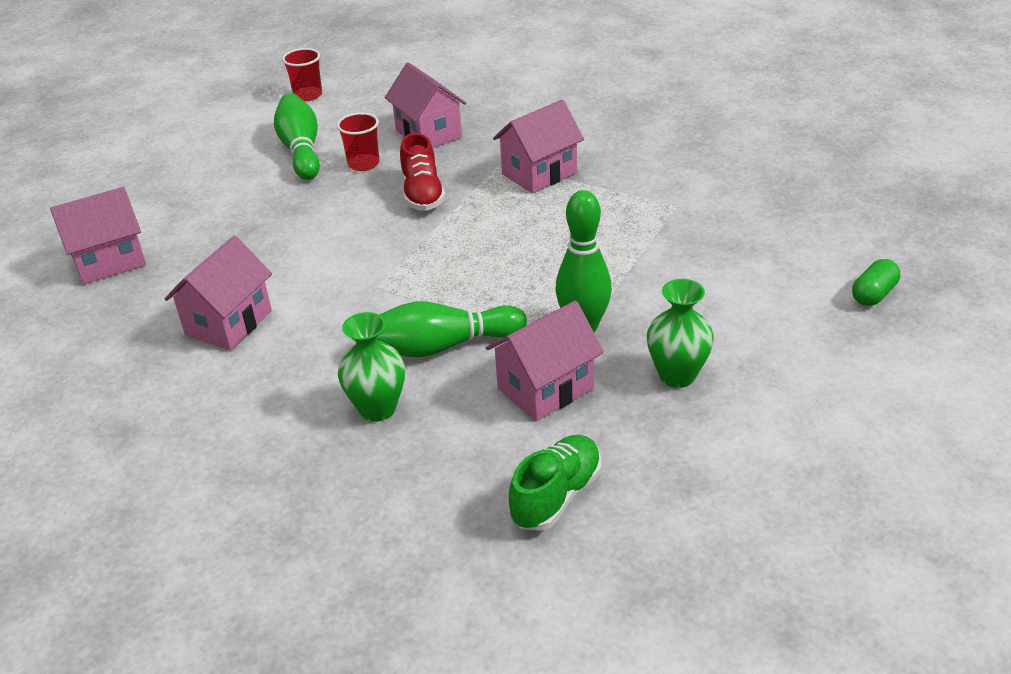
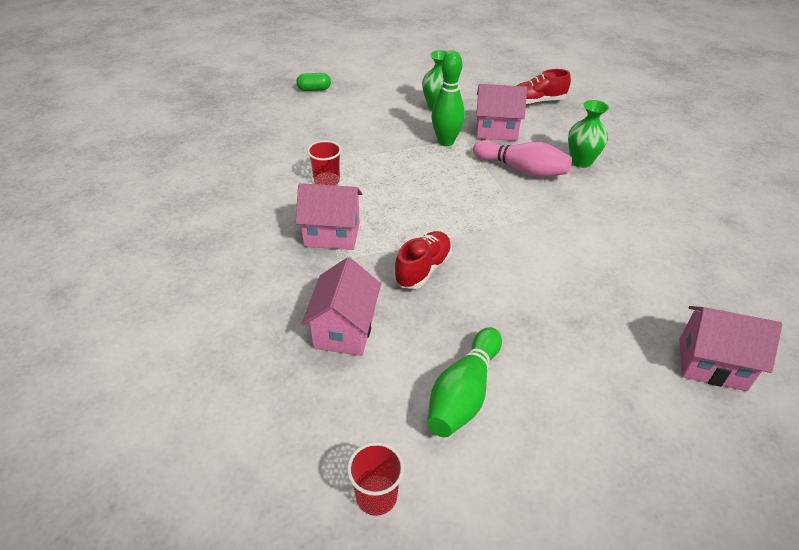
camera: 140 degrees left, 5 degrees up
pink house [164,236,272,350] -> none
red cup [337,113,380,171] -> red cup moved to [307,140,341,186]
green bowling pin [377,302,527,357] -> pink bowling pin [473,140,572,178]
green shoe [509,435,601,531] -> red shoe [517,69,571,105]

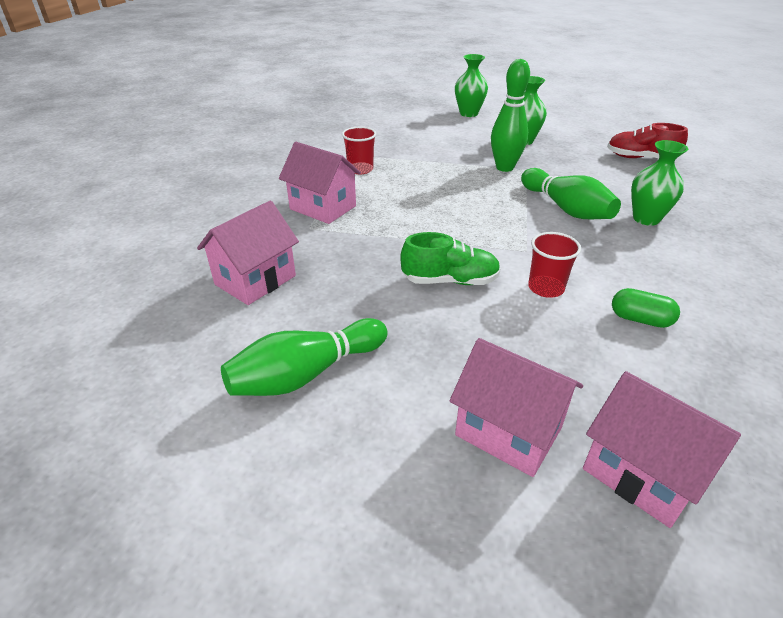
camera: 30 degrees right, 5 degrees down
green capsule [296,73,331,91] -> green capsule moved to [612,288,680,328]
red cup [347,442,404,516] -> red cup moved to [528,232,581,298]
red shoe [394,231,452,289] -> none
pink bowling pin [473,140,572,178] -> green bowling pin [521,168,621,219]
pink house [476,84,527,141] -> pink house moved to [450,338,583,477]
none -> green shoe [400,232,501,285]
none -> green vase [455,54,488,117]

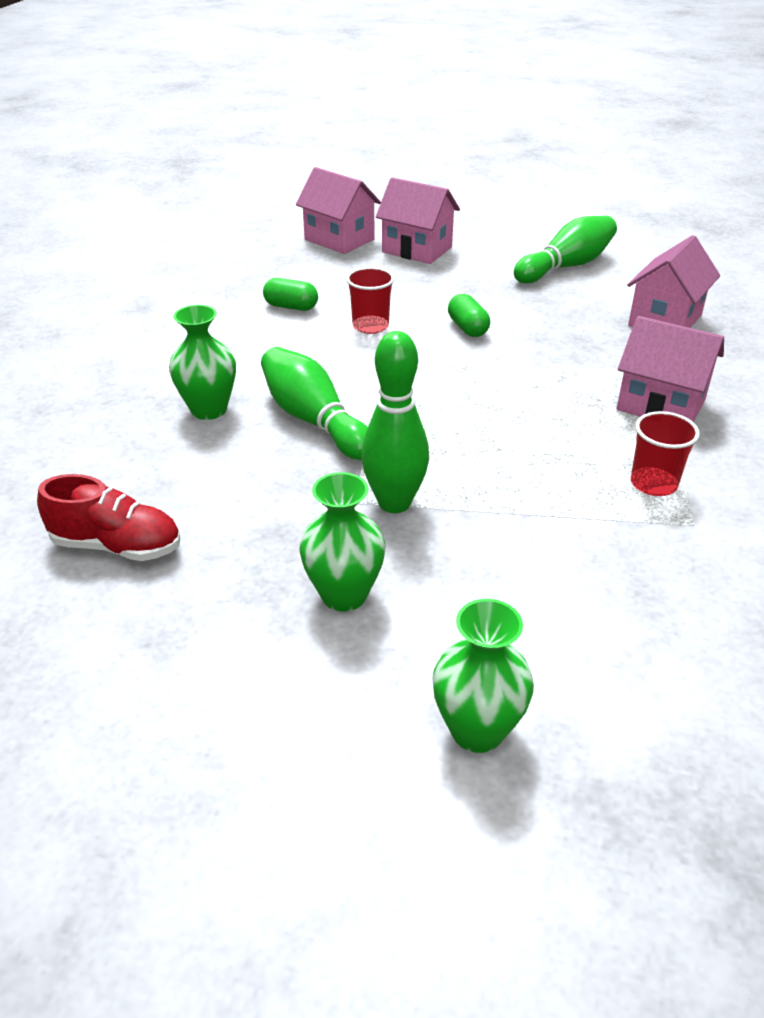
camera: 175 degrees right, 0 degrees up
green shoe [400,232,501,285] -> green capsule [448,294,490,337]

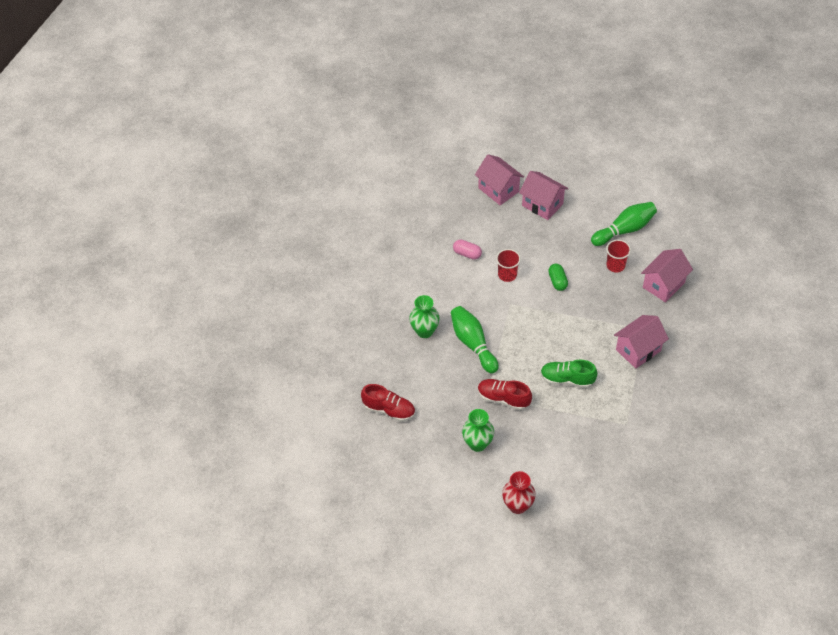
camera: 10 degrees right, 15 degrees up
green capsule [263,278,318,311] -> pink capsule [453,239,482,260]
green bowling pin [361,331,429,513] -> red shoe [478,379,532,410]
green vase [432,599,534,753] -> red vase [502,471,536,514]
pink house [617,316,724,422] -> pink house turned 75 degrees counterclockwise [614,315,669,369]
red cup [631,411,700,496] -> red cup moved to [606,240,631,273]
none -> green shoe [540,360,597,388]

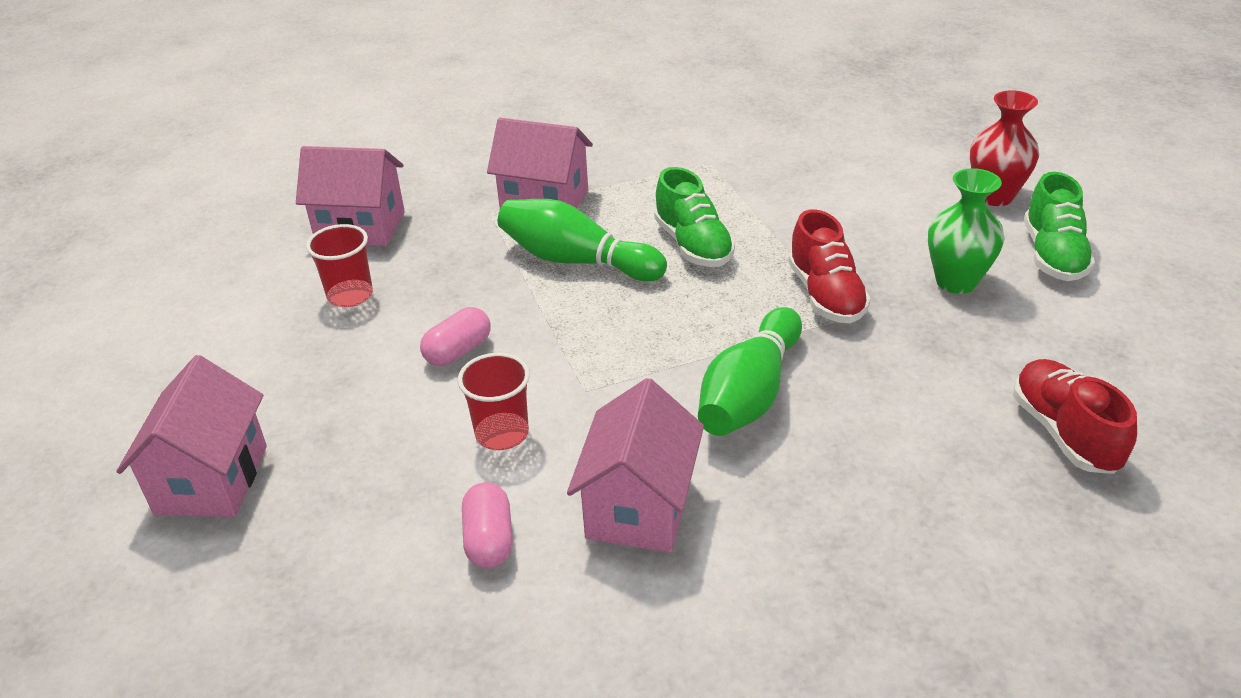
camera: 125 degrees left, 15 degrees down
green vase [409,295,440,338] -> none
pink house [475,154,524,205] -> pink house moved to [567,378,704,553]
green capsule [548,264,568,291] -> pink capsule [420,307,491,366]
green bowling pin [591,202,657,246] -> green bowling pin moved to [498,199,667,282]
none -> green shoe [1024,172,1095,281]

